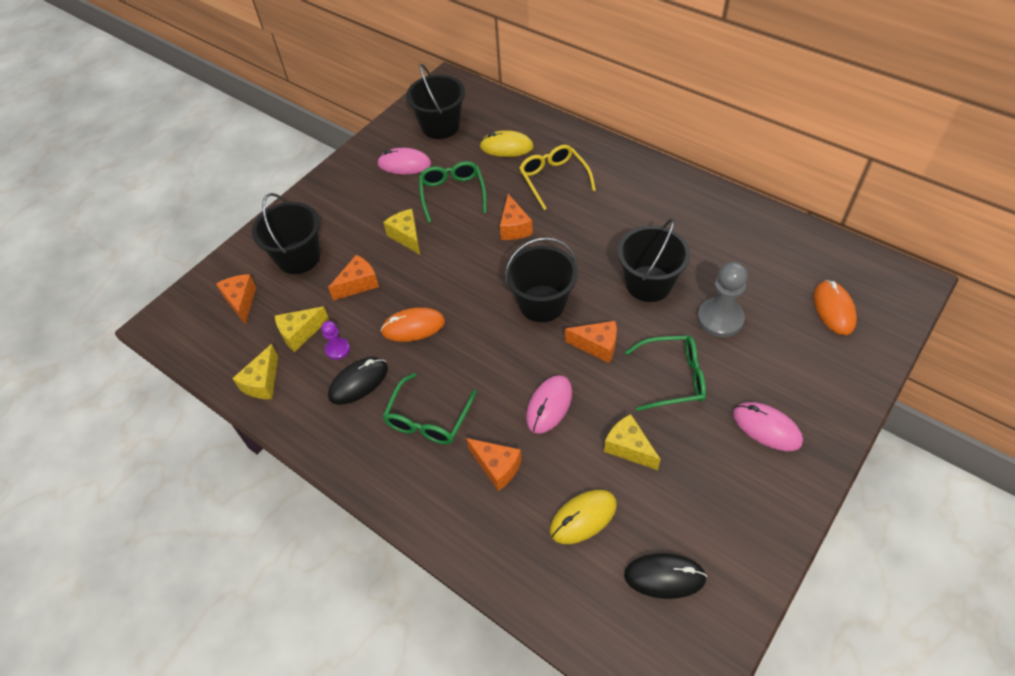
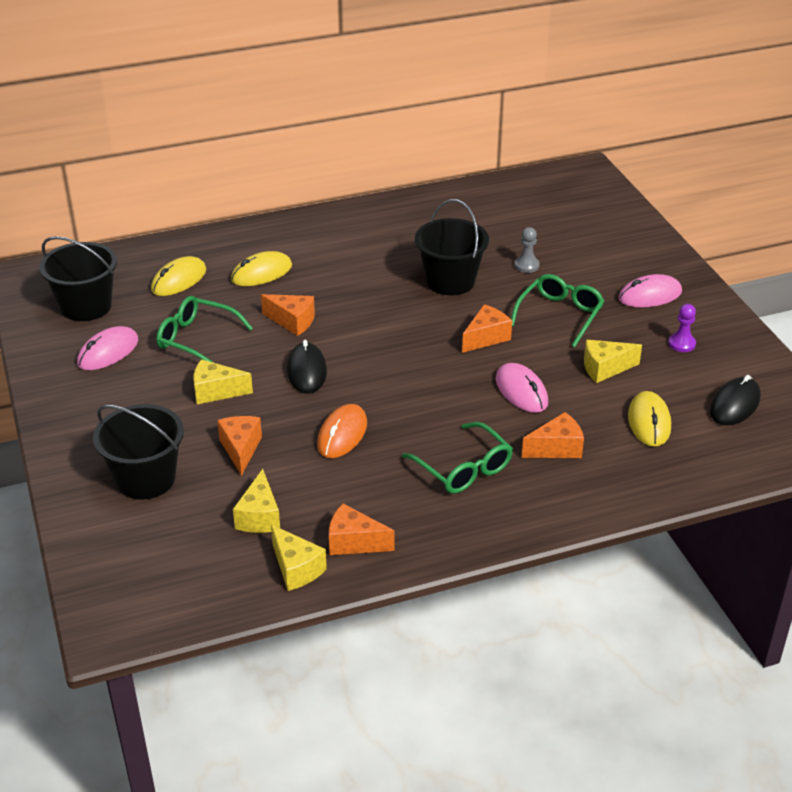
camera: 60 degrees left, 15 degrees down
orange cheese [216,274,256,325] -> orange cheese moved to [329,504,395,555]
purple pawn [321,321,350,360] -> purple pawn moved to [669,304,696,352]
black mouse [328,357,388,405] -> black mouse moved to [287,340,327,394]
black bucket [505,237,578,322] -> none
yellow glasses [519,145,596,210] -> yellow mouse [231,251,292,286]
grey pawn [697,262,748,338] -> grey pawn [515,227,540,273], size x0.55
orange mouse [813,280,857,335] -> none

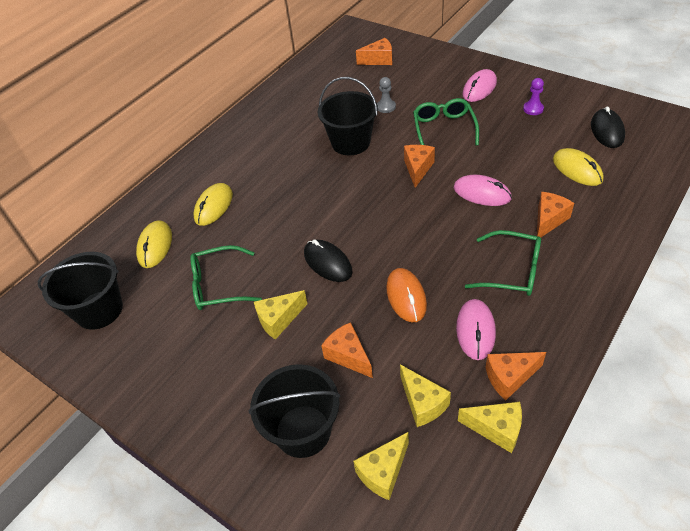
camera: 30 degrees left, 10 degrees up
pink mouse [77,326,138,370] -> pink mouse moved to [456,299,496,360]
orange cheese [261,294,315,336] -> orange cheese moved to [356,38,392,65]
yellow cheese [584,340,642,383] -> yellow cheese moved to [353,432,409,500]

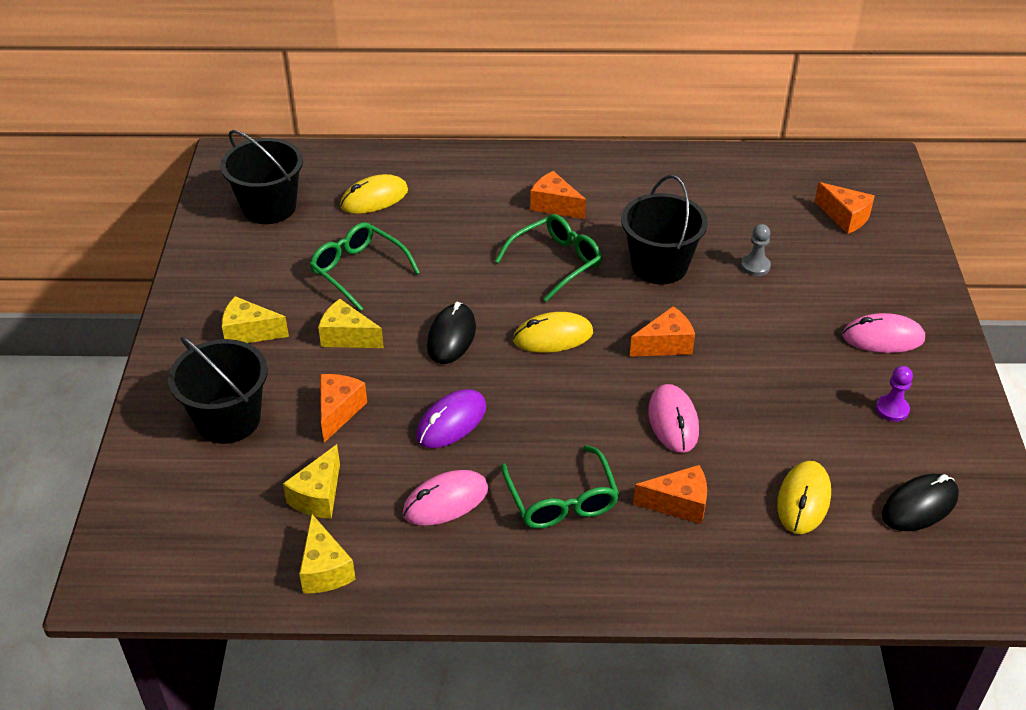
camera: 50 degrees right, 5 degrees down
yellow mouse [193,183,233,226] -> yellow mouse moved to [513,312,593,353]
yellow cheese [353,432,409,500] -> yellow cheese moved to [222,296,289,343]
orange mouse [386,268,427,322] -> purple mouse [416,389,486,448]
green glasses [413,98,479,146] -> green glasses moved to [495,214,602,302]
orange cheese [486,352,546,401] -> orange cheese moved to [530,171,586,219]

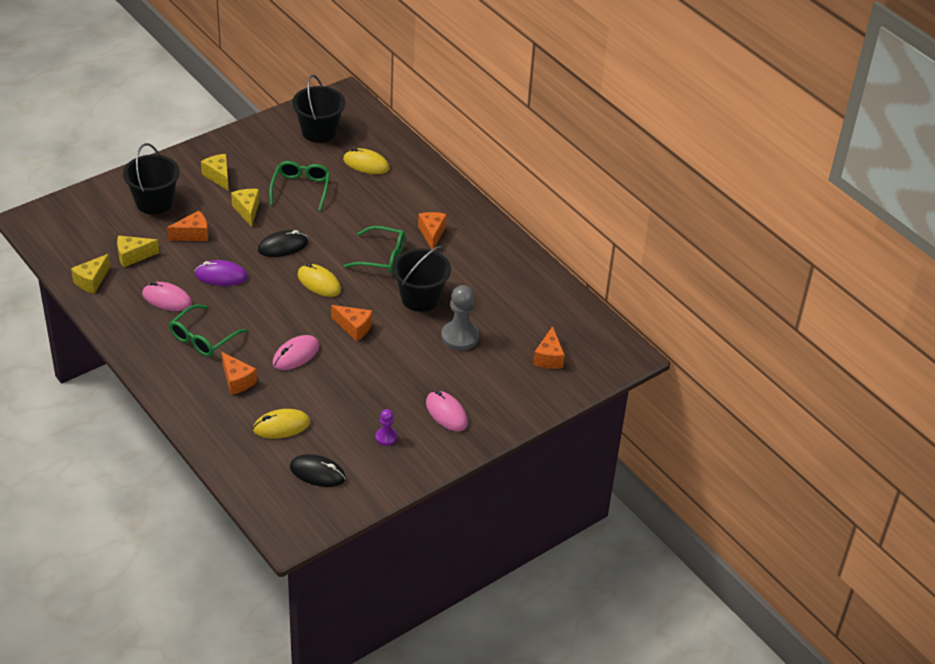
camera: 50 degrees right, 0 degrees up
grey pawn [741,224,771,276] -> grey pawn [441,285,479,350], size x1.83

